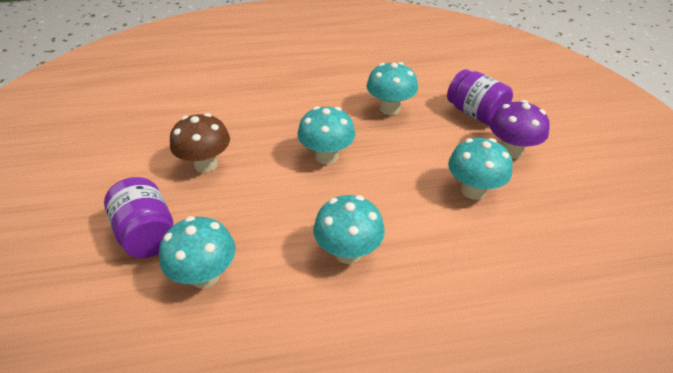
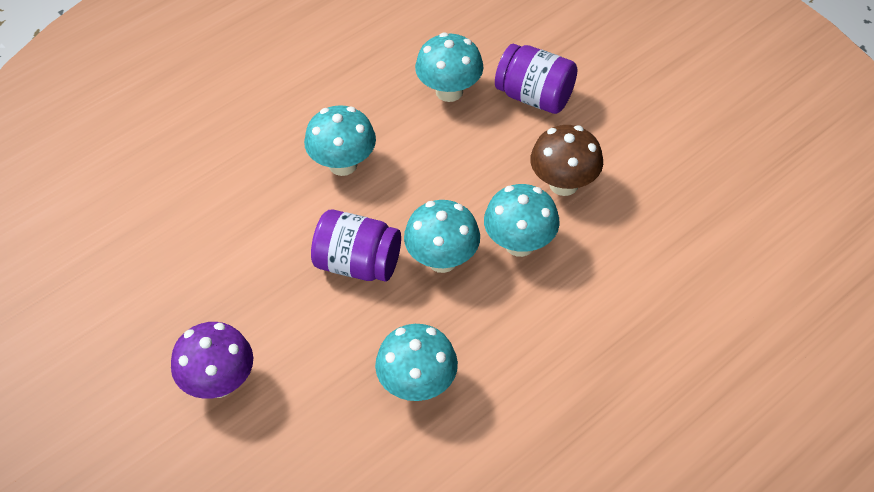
camera: 150 degrees right, 10 degrees up
purple jar [447,69,513,126] -> purple jar moved to [311,210,401,282]
turquoise mushroom [448,138,513,200] -> turquoise mushroom moved to [484,184,560,257]

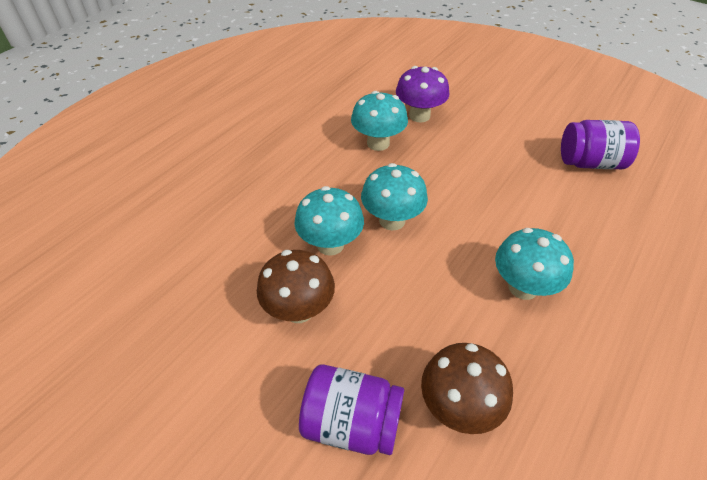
camera: 165 degrees right, 5 degrees down
purple mushroom [171,322,253,399] -> purple mushroom moved to [396,66,450,122]
purple jar [311,210,401,282] -> purple jar moved to [561,120,640,169]
turquoise mushroom [415,32,483,102] -> brown mushroom [421,343,513,434]

